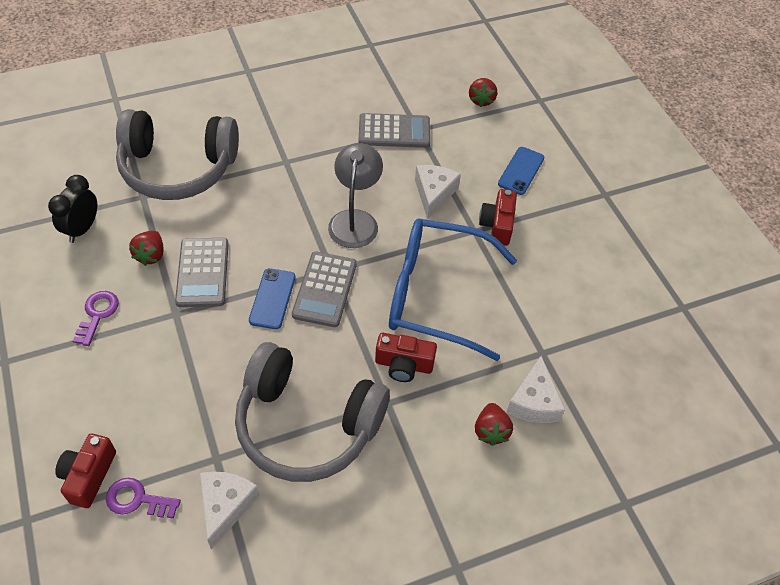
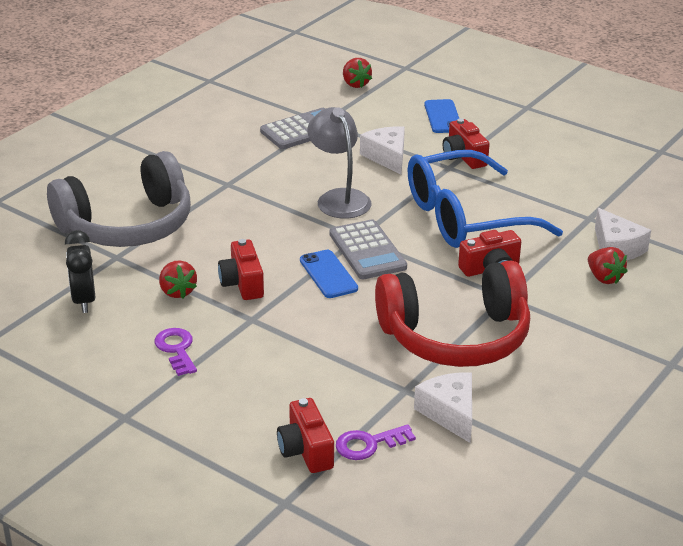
camera: 30 degrees left, 20 degrees down
grey calculator [175,238,229,307] -> red camera [218,239,264,300]
grey headphones [235,342,390,482] -> red headphones [375,260,530,367]

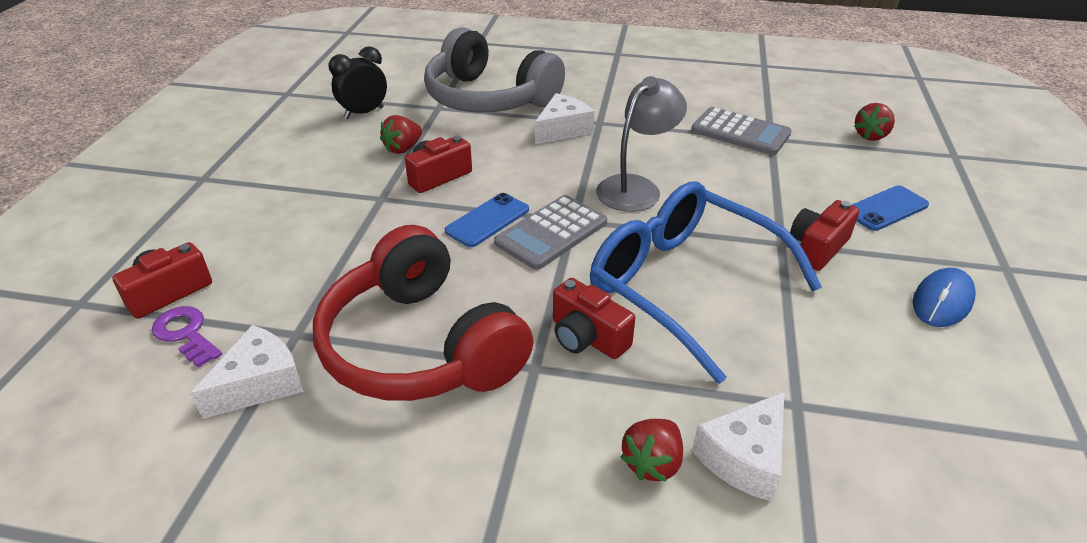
camera: 65 degrees right, 5 degrees up
purple key [155,328,197,376] -> none
white cheese [360,126,405,175] -> white cheese moved to [535,93,595,144]
none -> blue mouse [913,268,976,327]

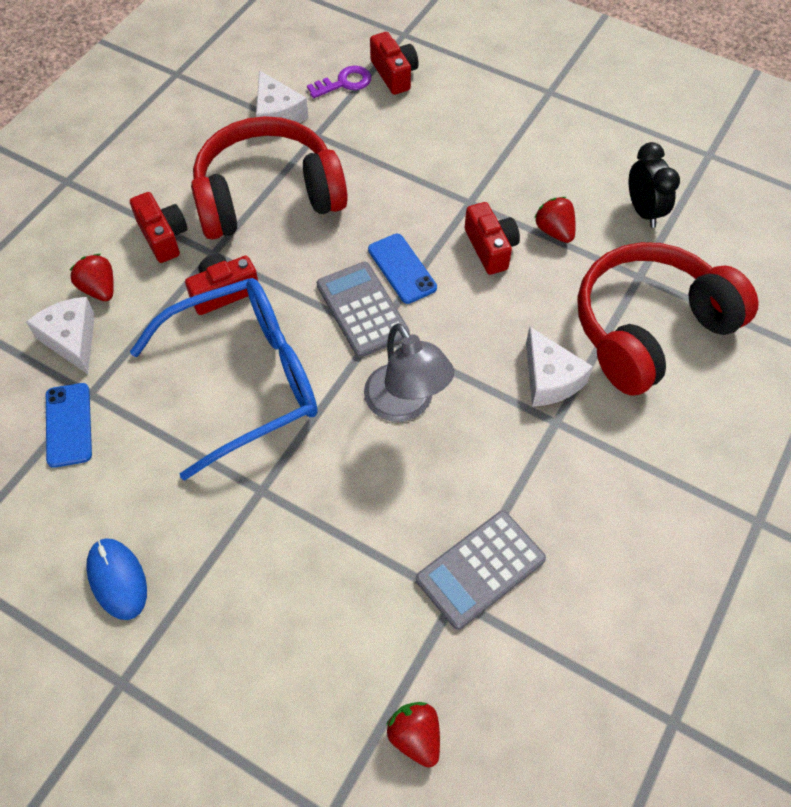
camera: 110 degrees right, 20 degrees up
grey headphones [424,27,565,113] -> red headphones [577,242,759,395]
red camera [790,200,859,271] -> red camera moved to [130,192,188,263]
blue phone [852,185,929,231] -> blue phone moved to [46,383,92,468]

